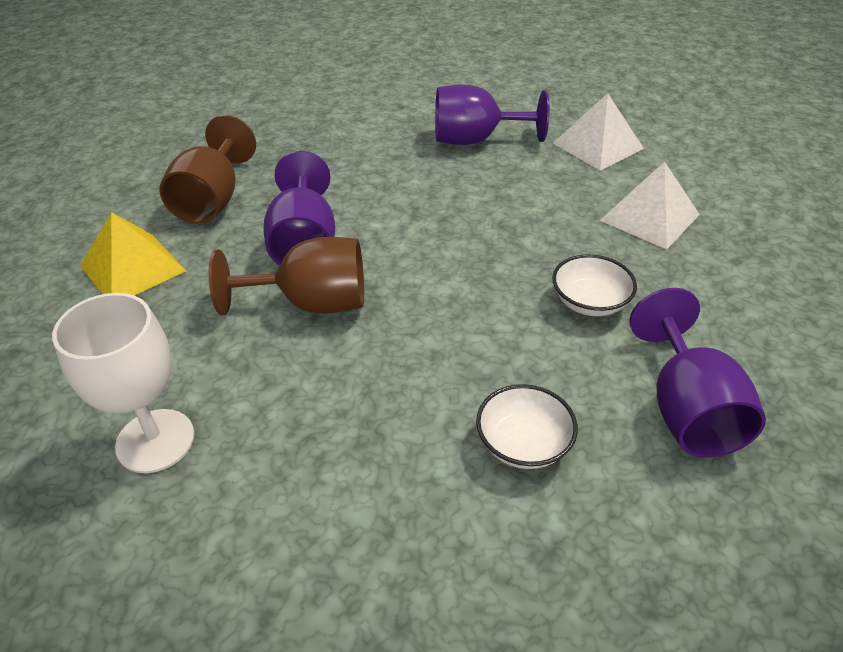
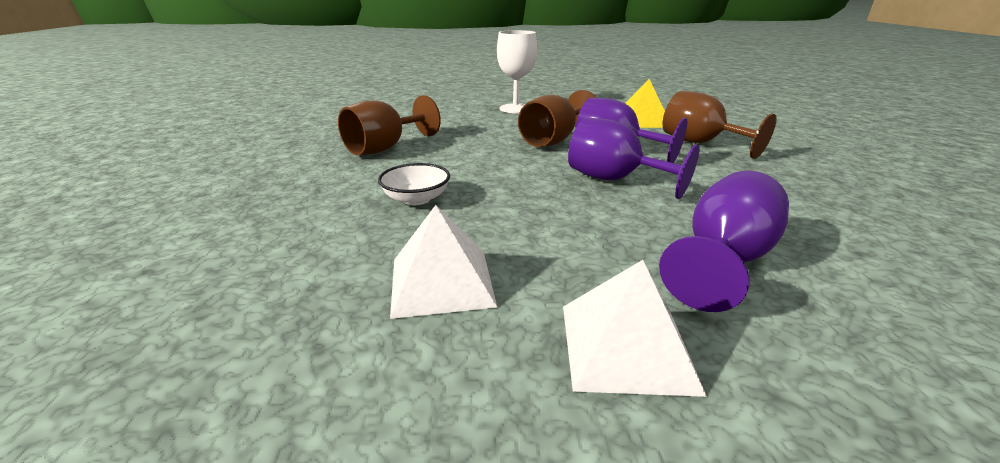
camera: 130 degrees right, 15 degrees down
white bowl [476,384,578,469] -> brown goblet [338,95,441,155]
purple goblet [629,288,766,458] -> purple goblet moved to [568,118,700,199]

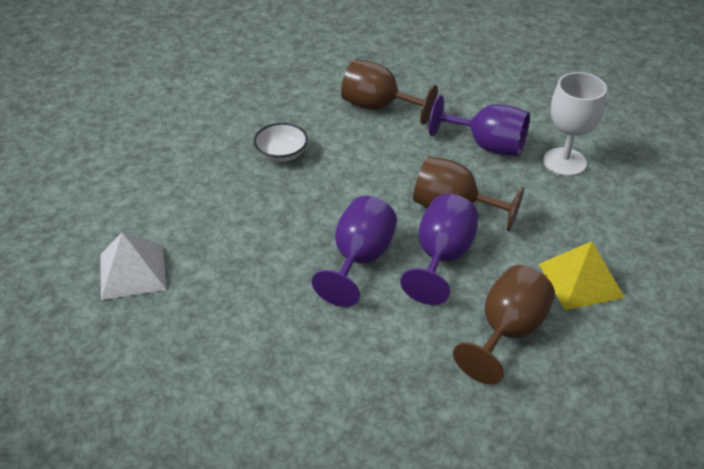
camera: 75 degrees right, 15 degrees up
white pyramid [390,205,497,319] -> none
purple goblet [659,171,789,312] -> purple goblet moved to [429,95,530,156]

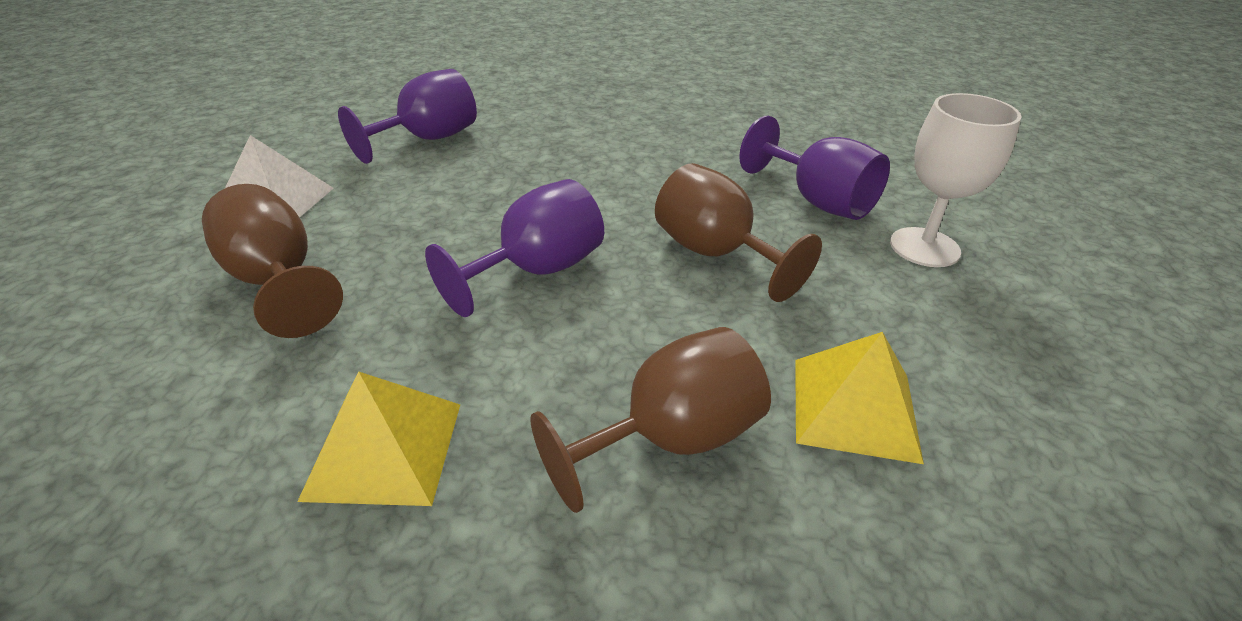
camera: 25 degrees right, 5 degrees down
white bowl [254,123,308,162] -> none
brown goblet [341,59,438,125] -> brown goblet moved to [202,184,343,338]
purple goblet [400,194,479,305] -> purple goblet moved to [338,69,477,164]
none -> yellow pyramid [297,371,460,506]

